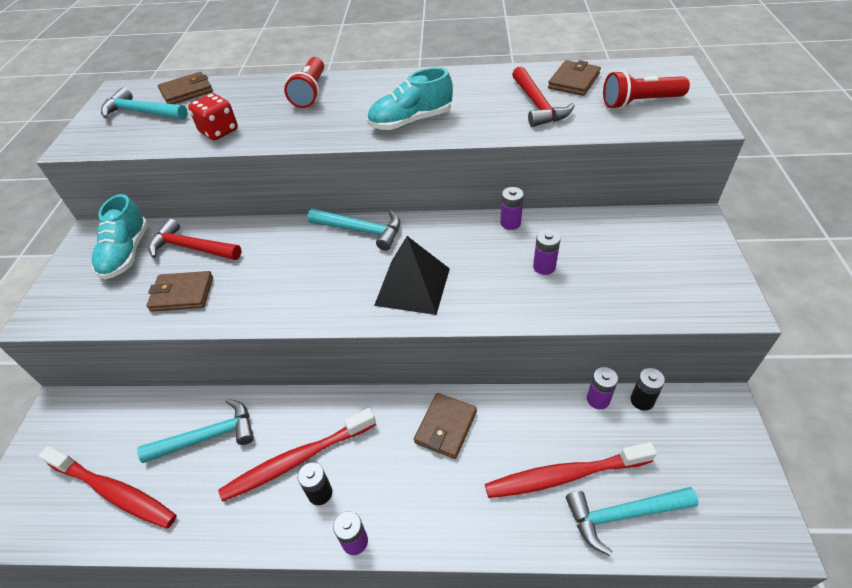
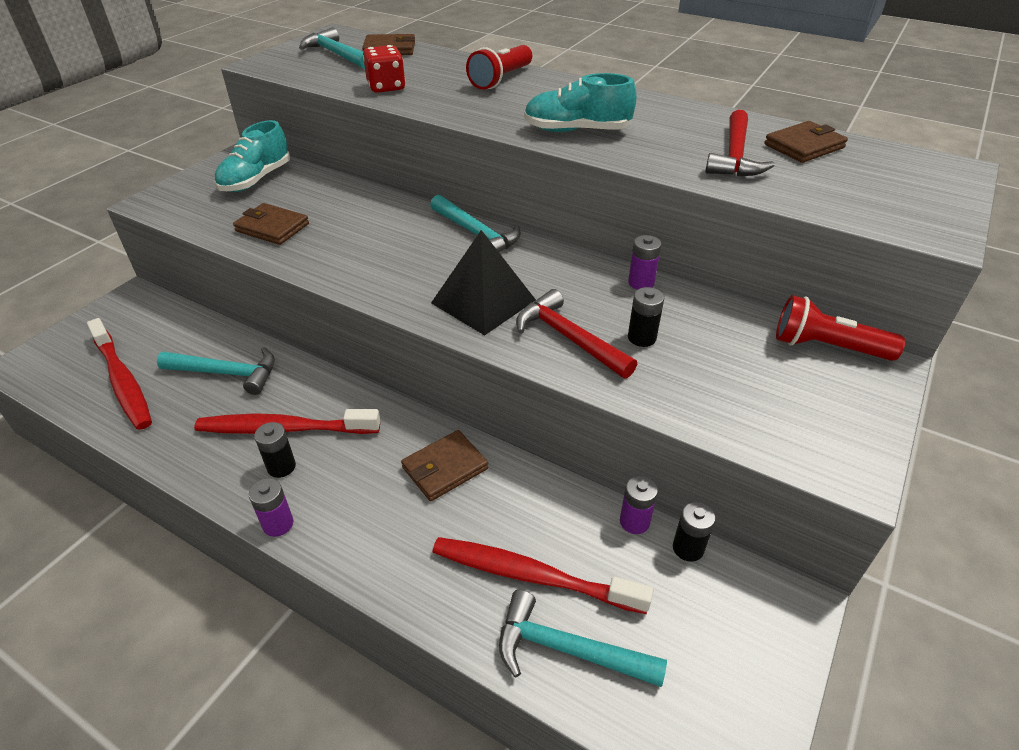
camera: 25 degrees right, 5 degrees down
red hammer [148,218,242,260] -> red hammer moved to [516,289,637,379]
purple battery [533,230,561,275] -> black battery [628,287,664,347]
red flashlight [603,70,690,109] -> red flashlight moved to [776,295,905,361]

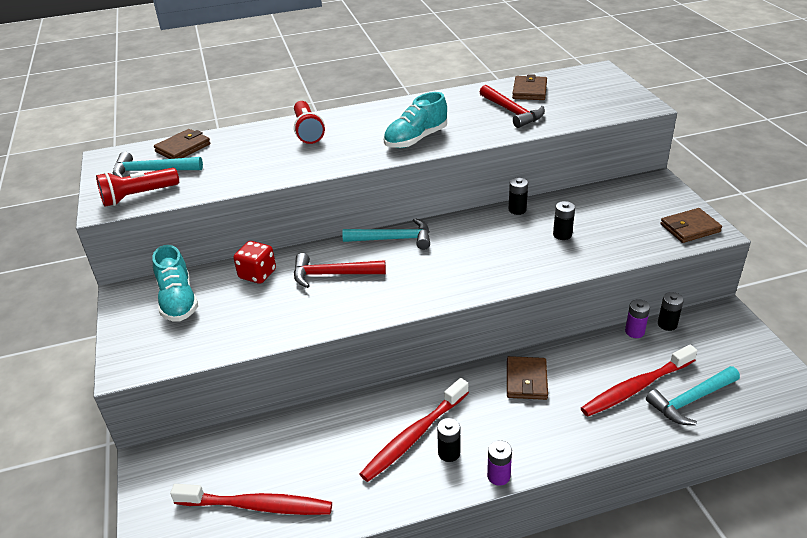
camera: 45 degrees left, 5 degrees down
turquoise hammer [157,347,275,395] -> none
brown wallet [233,203,309,245] -> brown wallet moved to [660,208,722,243]
red dice [363,45,406,93] -> red dice moved to [233,241,276,284]
black pyramid [431,230,536,335] -> none
red hammer [516,289,637,379] -> red hammer moved to [294,253,386,288]
purple battery [628,235,661,290] -> black battery [509,178,528,215]
red flashlight [776,295,905,361] -> red flashlight moved to [96,168,179,207]

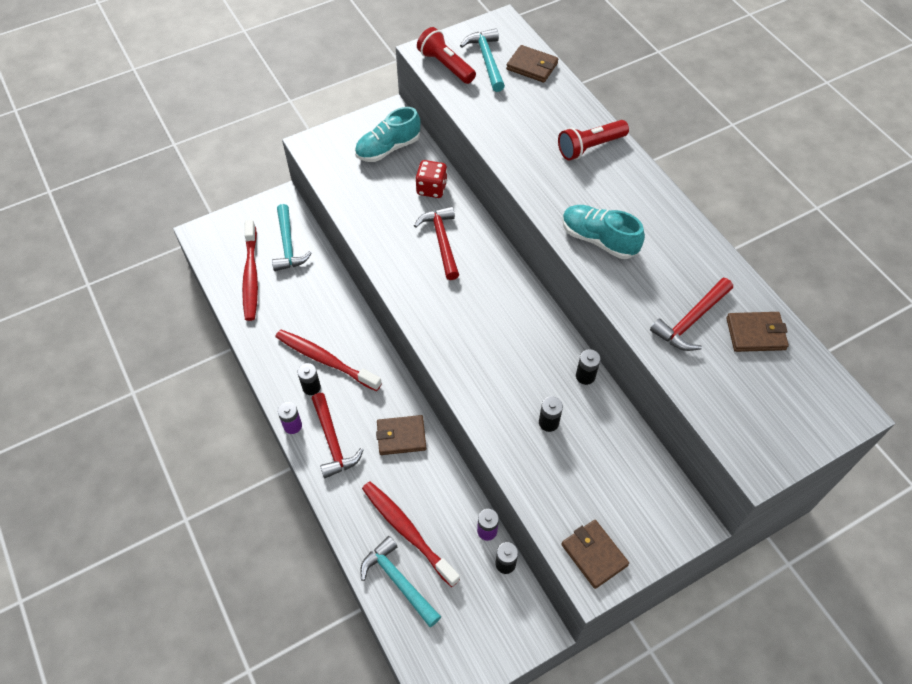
camera: 75 degrees right, 20 degrees up
turquoise hammer [342,218,430,250] -> turquoise hammer moved to [272,204,312,271]
none -> red hammer [311,393,363,478]

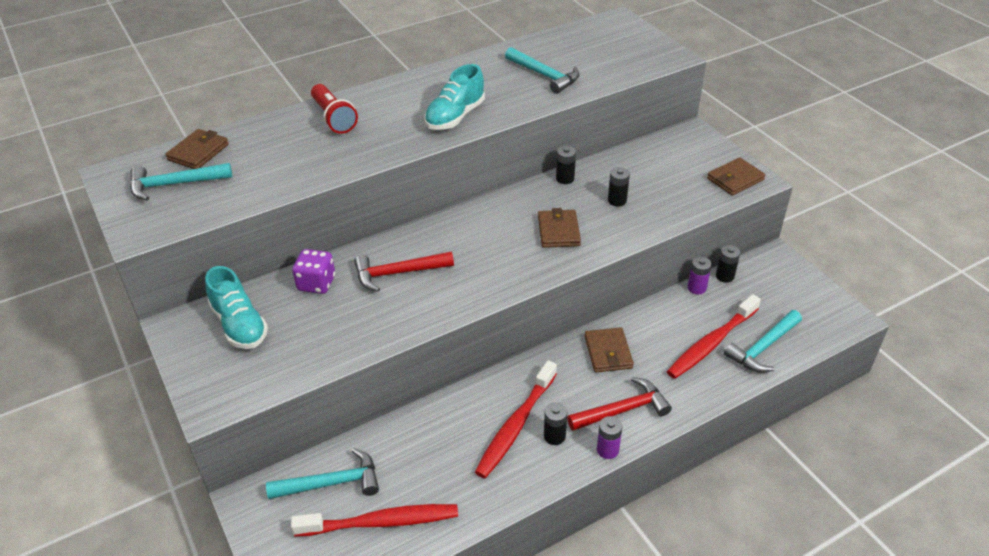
camera: 90 degrees left, 15 degrees down
red dice [416,160,447,198] -> purple dice [292,249,335,294]
red flashlight [417,27,476,84] -> none
red hammer [650,278,733,351] -> turquoise hammer [505,47,580,94]
brown wallet [726,312,789,352] -> brown wallet moved to [538,208,581,248]

